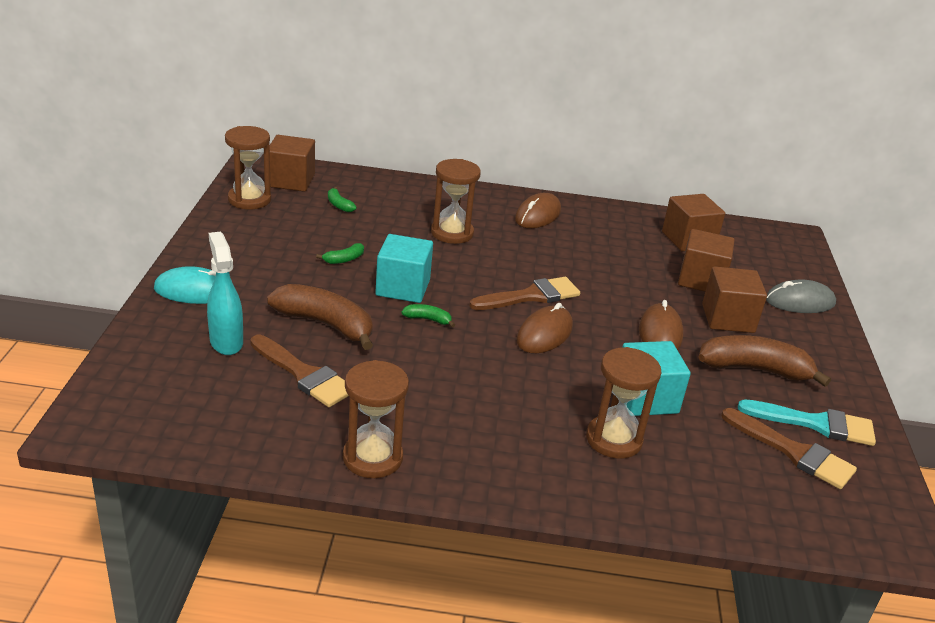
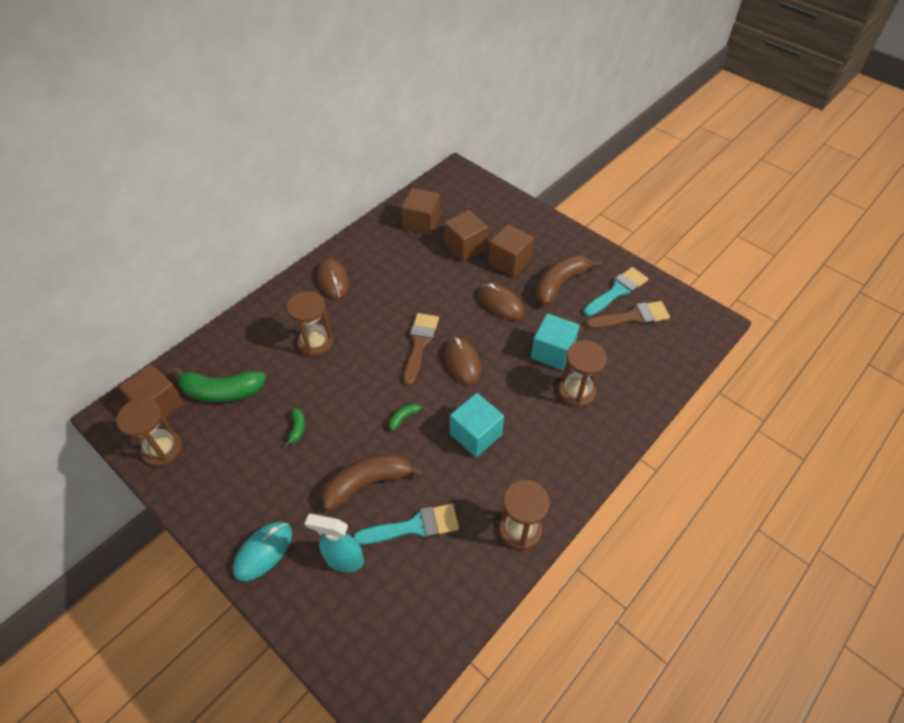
camera: 50 degrees left, 20 degrees up
brown brush [250,334,349,407] -> turquoise brush [353,504,459,545]
green banana [328,187,357,212] -> green banana [173,367,266,402], size x2.24
turquoise cube [375,234,433,303] -> turquoise cube moved to [450,393,504,457]
grey mouse [766,279,836,313] -> none

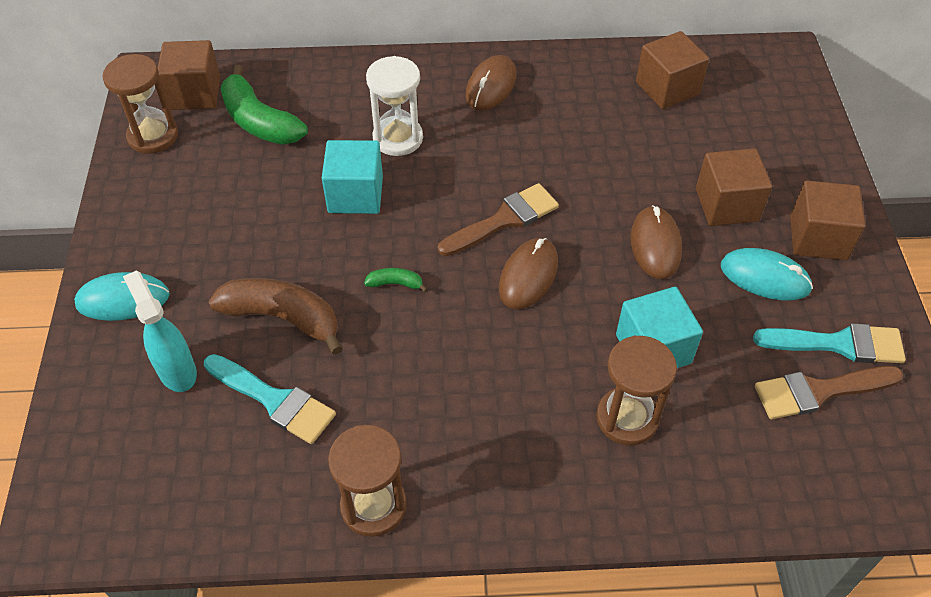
camera: 45 degrees right, 0 degrees up
green banana [284,408,305,446] -> none
brown hourglass [287,291,333,357] -> white hourglass [366,56,423,156]
brown cube [444,210,488,262] -> brown cube moved to [790,181,865,260]
turquoise cube [450,393,504,457] -> turquoise cube moved to [322,140,383,214]
brown banana [536,255,601,305] -> turquoise mouse [721,248,813,300]
brown brush [585,301,670,329] -> brown brush turned 135 degrees clockwise [755,366,903,419]

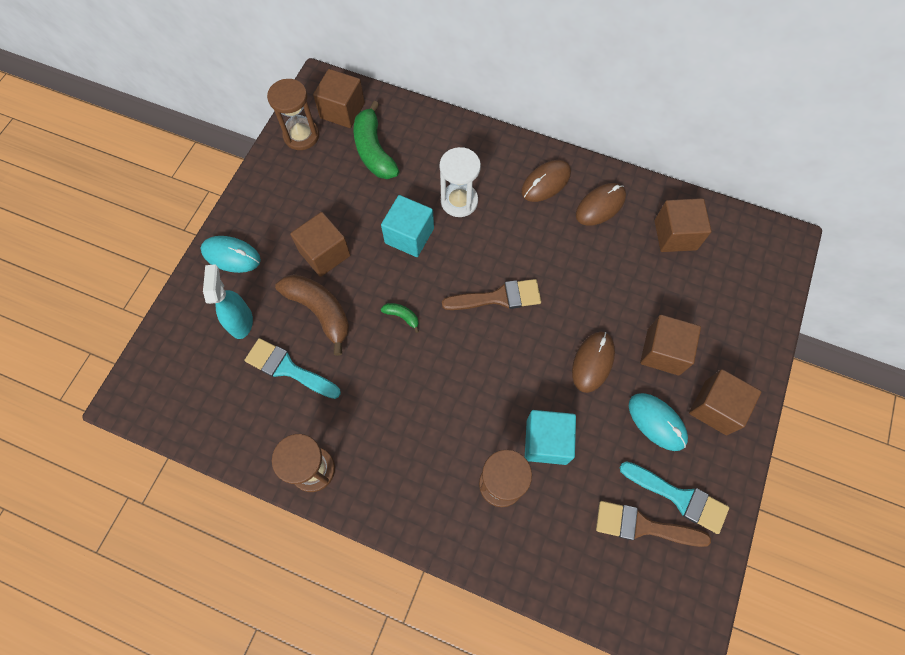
camera: 25 degrees right, 15 degrees up
turquoise brush [204,354,336,444] -> turquoise brush turned 150 degrees clockwise [244,338,341,399]
brown mouse [499,238,558,309] -> brown mouse moved to [576,183,626,226]
none -> brown cube [290,212,351,277]

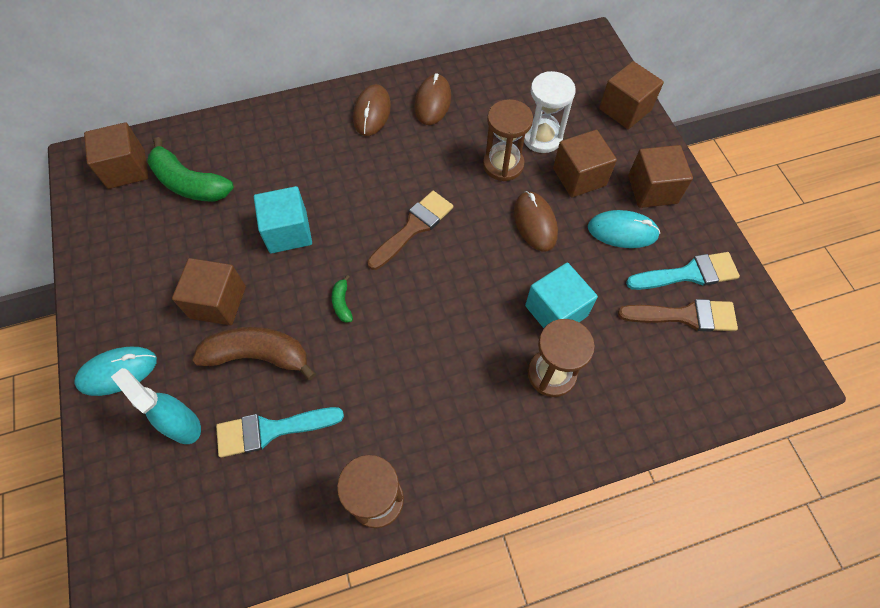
camera: 40 degrees left, 5 degrees down
brown hourglass [267,79,319,150] -> brown hourglass moved to [483,99,533,181]
green banana [381,303,419,333] -> green banana turned 90 degrees counterclockwise [332,275,353,323]
white hourglass [440,147,481,217] -> white hourglass moved to [524,71,576,153]
brown brush [596,501,711,547] -> brown brush turned 150 degrees counterclockwise [618,299,738,332]
brown cube [655,198,712,252] -> brown cube moved to [599,61,664,129]

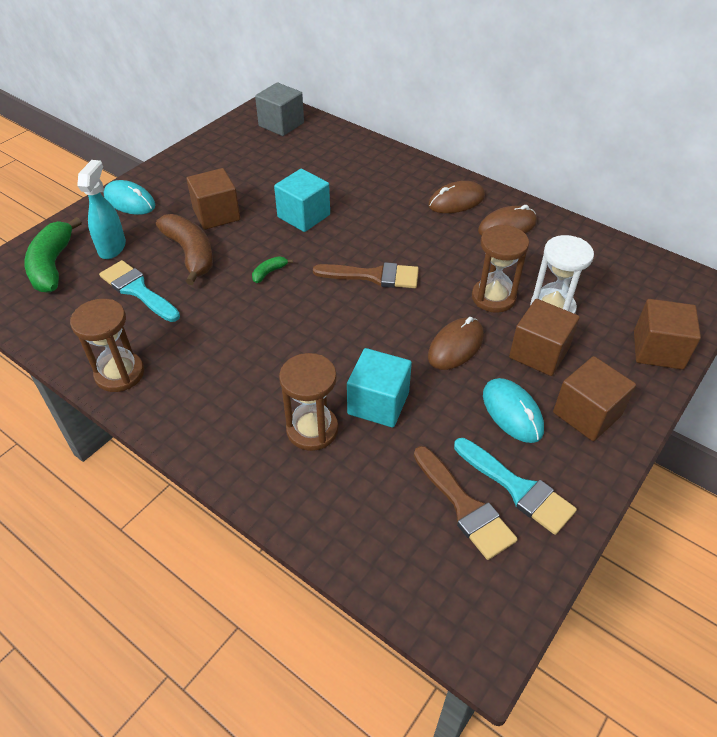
camera: 55 degrees right, 15 degrees down
brown cube [84,122,149,189] -> grey cube [255,82,304,136]
green banana [147,137,234,202] -> green banana moved to [24,217,82,293]

